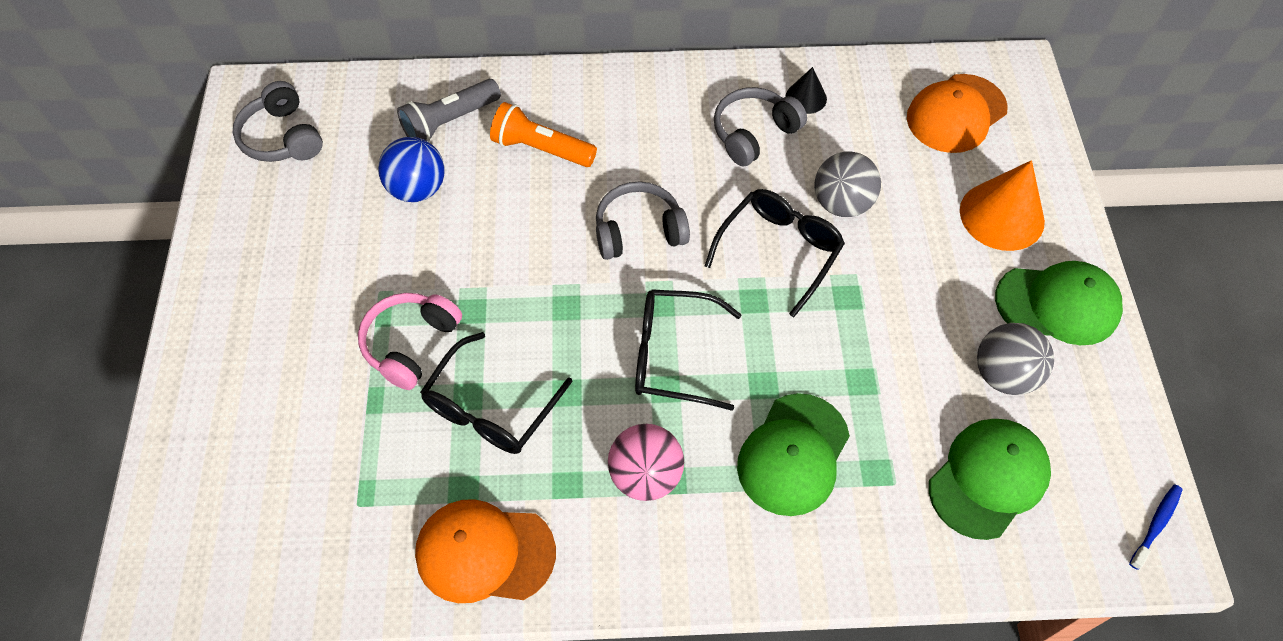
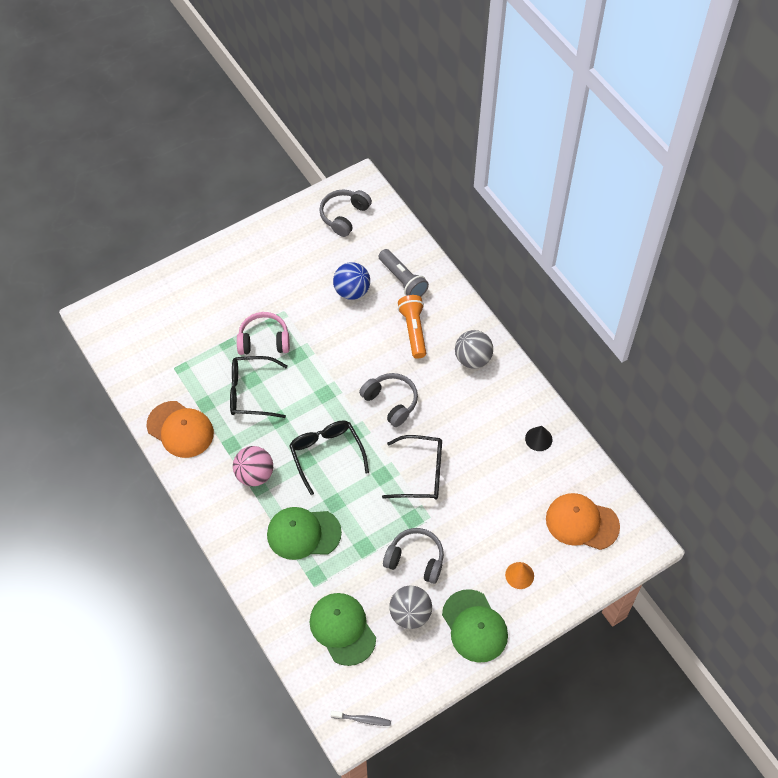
camera: 60 degrees right, 0 degrees up
grey flashlight [397,79,501,142] -> grey flashlight turned 150 degrees counterclockwise [378,249,429,297]
orange cap [415,499,556,603] -> orange cap turned 150 degrees clockwise [147,401,214,458]
grey headphones [714,87,807,166] -> grey headphones moved to [383,528,444,584]
grey ball [814,151,881,217] -> grey ball moved to [455,330,493,369]
green cap [929,419,1051,540] -> green cap turned 135 degrees counterclockwise [310,593,376,666]
orange cone [960,160,1045,251] -> orange cone [505,562,534,589], size x0.53
blue toothbrush [1129,484,1183,570] -> grey toothbrush [331,711,391,726]

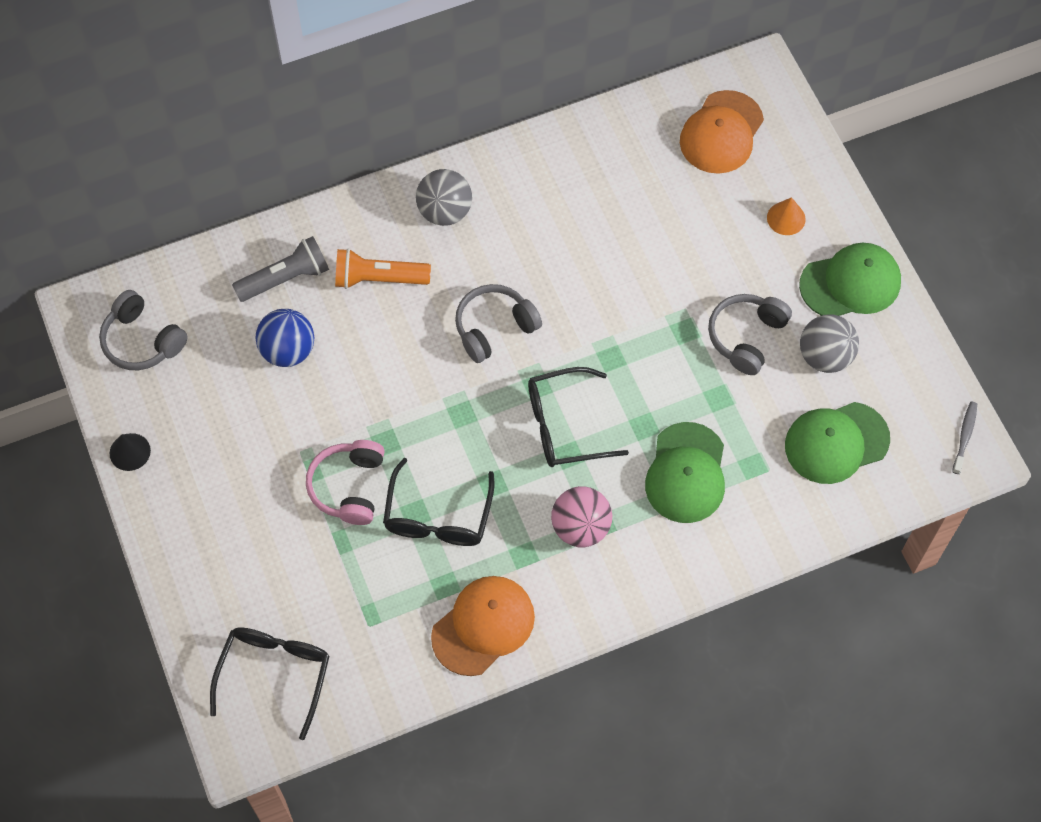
camera: 80 degrees left, 5 degrees up
black glasses [382,435,442,499] -> black glasses moved to [210,627,329,740]
black cone [525,426,552,451] -> black cone moved to [110,433,151,471]

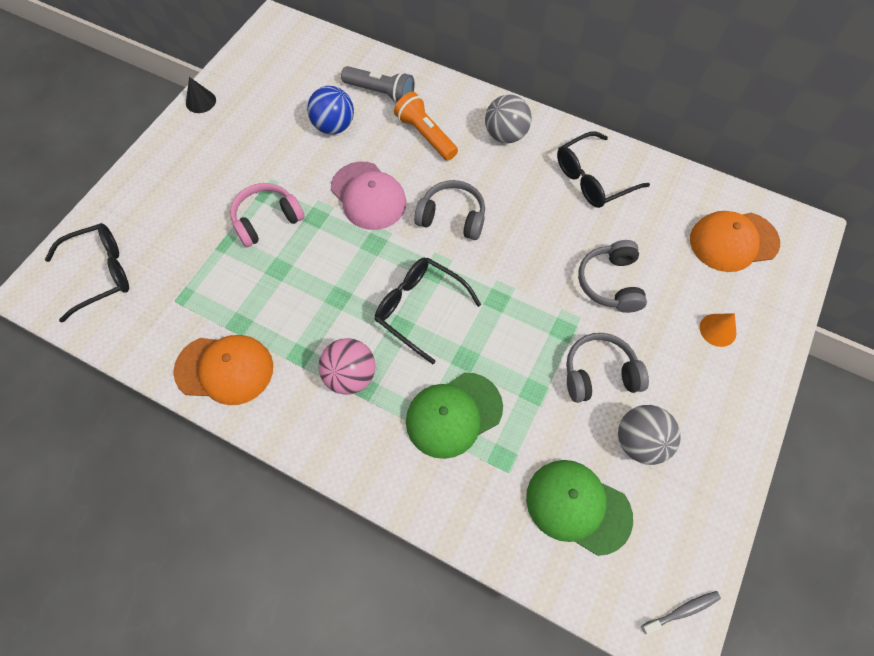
camera: 50 degrees right, 0 degrees up
grey headphones [99,290,188,370] -> grey headphones moved to [578,240,647,313]
black glasses [383,458,495,546] -> black glasses moved to [557,131,650,208]
green cap [799,243,901,316] -> none
none -> pink cap [331,162,406,230]

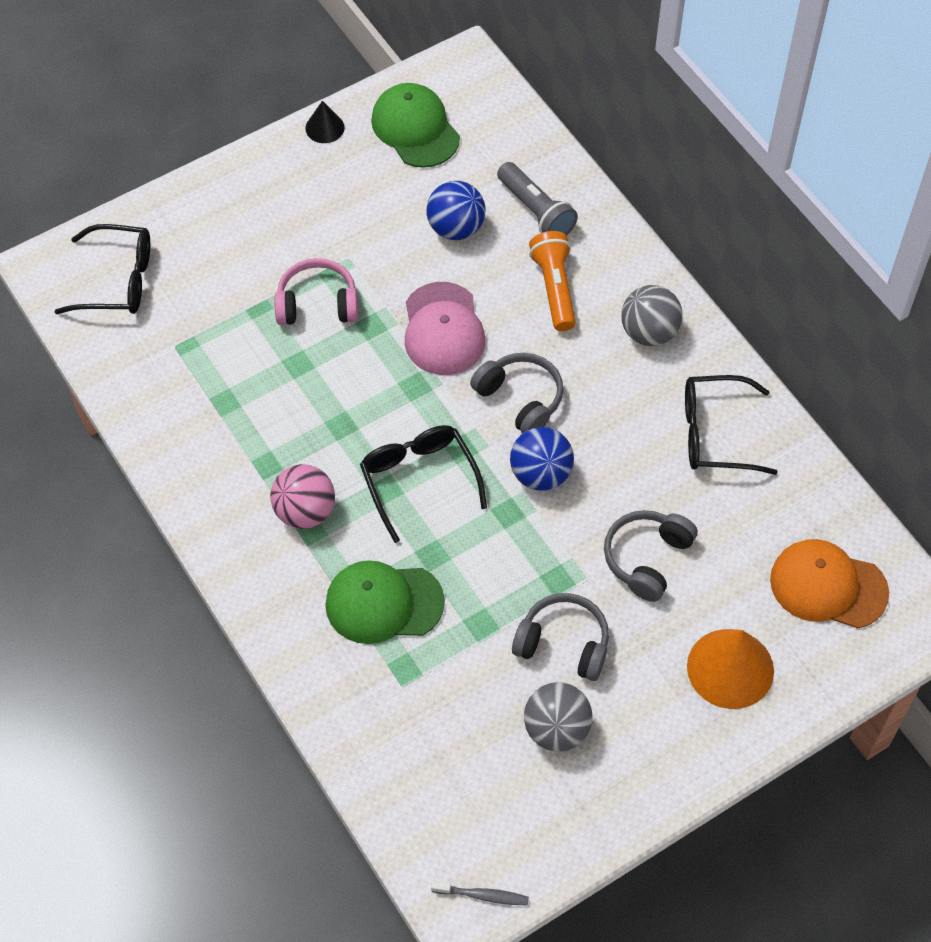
camera: 30 degrees right, 5 degrees down
orange cap [173,335,273,405] -> none
green cap [526,460,633,556] -> green cap moved to [371,83,460,168]
orange cone [700,313,736,347] -> orange cone [687,629,774,709], size x1.88
none -> blue ball [510,427,574,491]

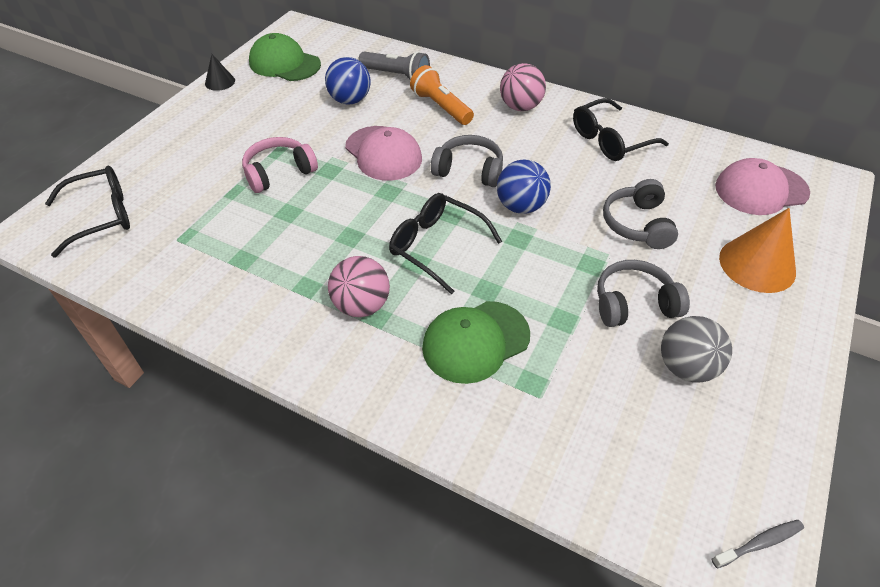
camera: 30 degrees left, 10 degrees down
grey ball [621,285,683,346] -> pink ball [500,63,546,111]
orange cap [770,539,889,628] -> pink cap [715,158,810,215]

